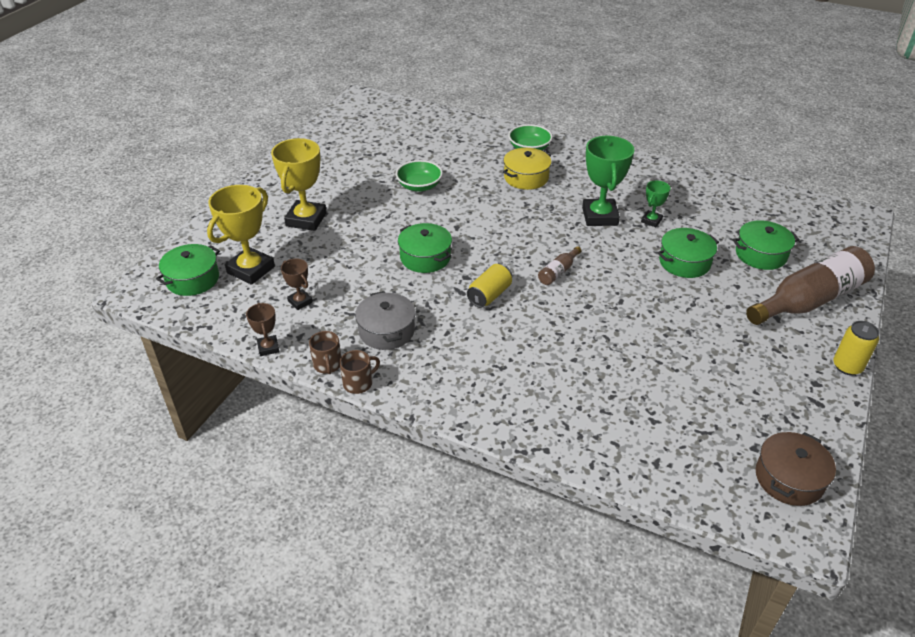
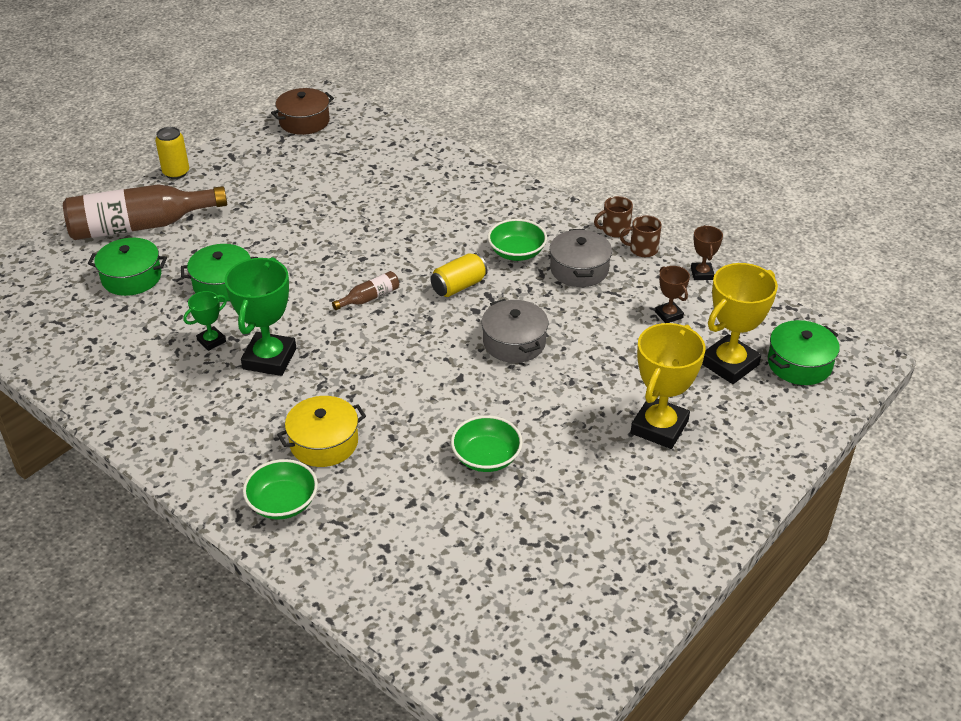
camera: 165 degrees left, 0 degrees up
brown mug [309,331,341,374] -> brown mug turned 90 degrees counterclockwise [620,215,662,257]
green pot [398,223,452,273] -> grey pot [481,299,548,363]
none -> green bowl [488,219,547,261]

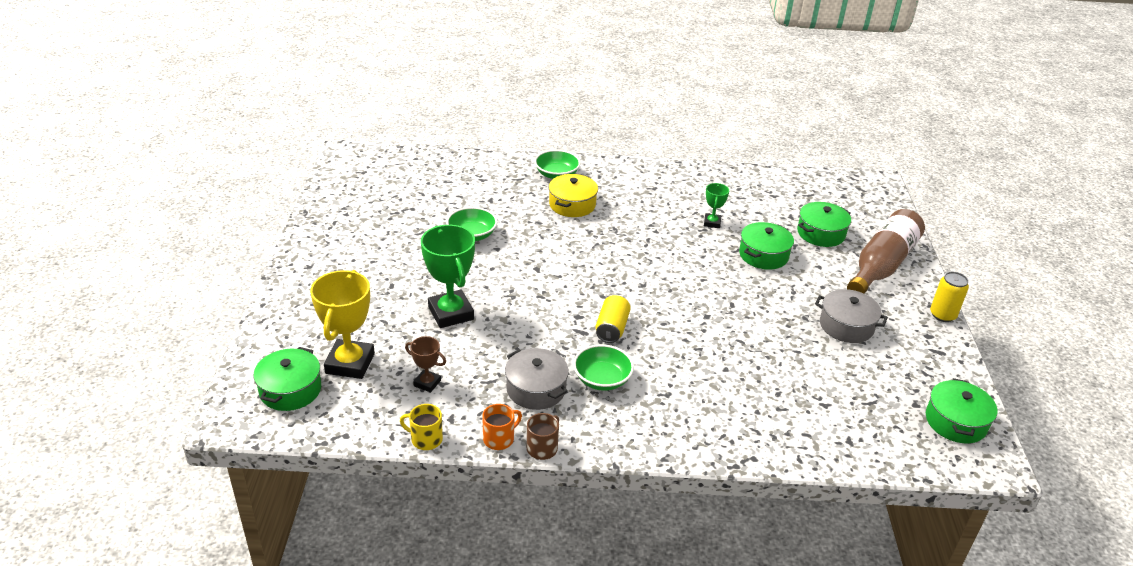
camera: 140 degrees right, 5 degrees down
green trophy [225,257,296,376] -> green trophy moved to [421,225,475,328]
brown pot [271,88,334,135] -> green pot [926,378,998,443]
brown bottle [332,271,399,310] -> none
grey pot [481,299,548,363] -> grey pot moved to [815,289,888,343]
brown mug [620,215,662,257] -> orange mug [482,404,522,450]
yellow trophy [631,323,706,449] -> none
brown trophy [691,225,723,280] -> yellow mug [400,404,443,450]

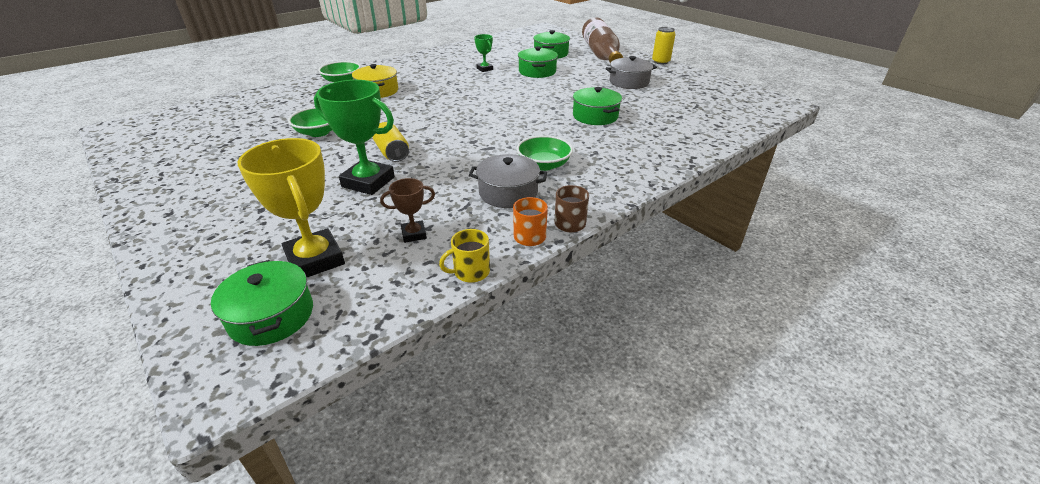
camera: 40 degrees left, 0 degrees up
yellow can [595,295,631,343] -> yellow can moved to [373,122,409,162]
green pot [926,378,998,443] -> green pot moved to [573,87,622,125]

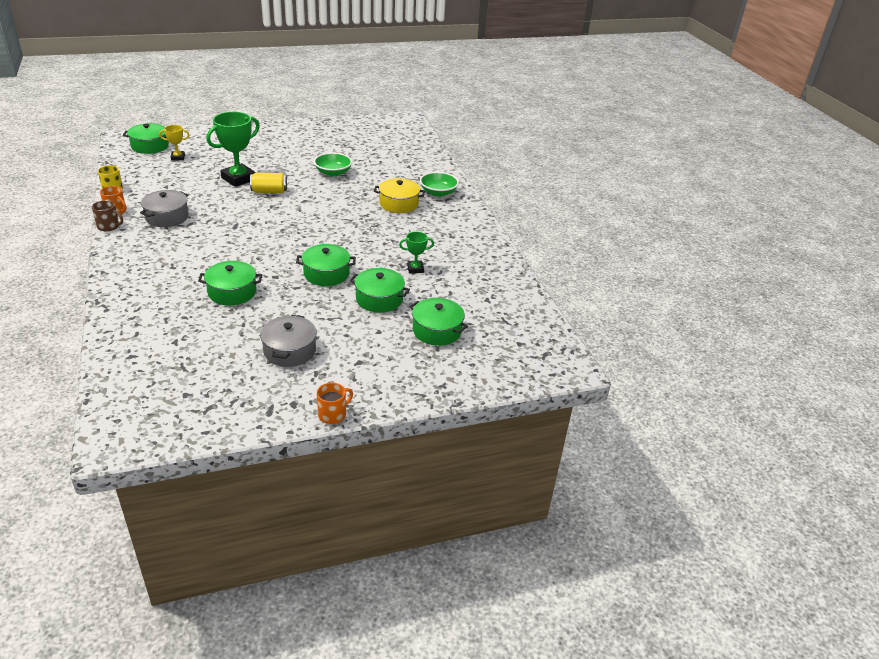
camera: 110 degrees right, 0 degrees up
yellow trophy [238,138,345,277] -> yellow trophy [159,125,189,161], size x0.51
brown trophy [380,178,435,243] -> none
green bowl [517,135,573,171] -> none
brown bottle [582,17,623,63] -> none
yellow can [652,27,675,64] -> orange mug [317,383,353,424]
none -> green pot [296,244,356,286]

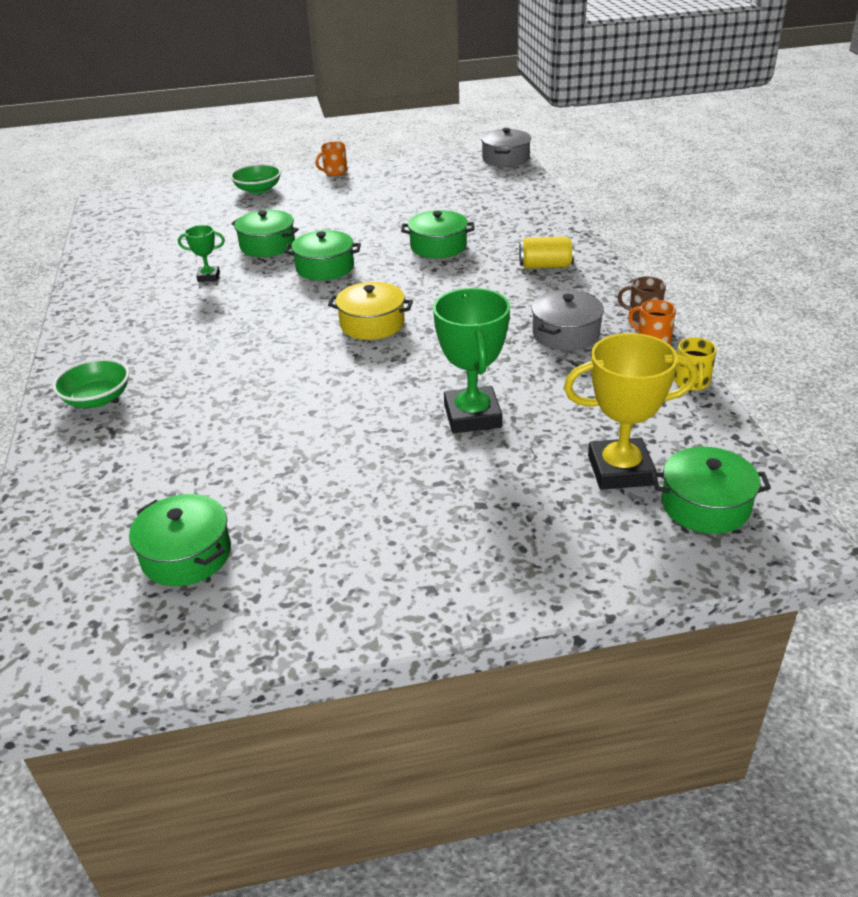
camera: 170 degrees left, 0 degrees up
yellow trophy [159,125,189,161] -> yellow trophy [564,333,698,490], size x1.96
green trophy [206,112,260,187] -> green trophy turned 60 degrees counterclockwise [433,288,510,433]
yellow can [250,173,287,193] -> yellow can moved to [519,237,575,269]
grey pot [260,315,317,367] -> grey pot moved to [481,128,531,167]
green bowl [314,153,352,176] -> green bowl moved to [230,164,281,194]
yellow pot [374,178,425,213] -> yellow pot moved to [328,282,413,340]
green pot [409,298,468,346] -> green pot moved to [129,494,231,586]

